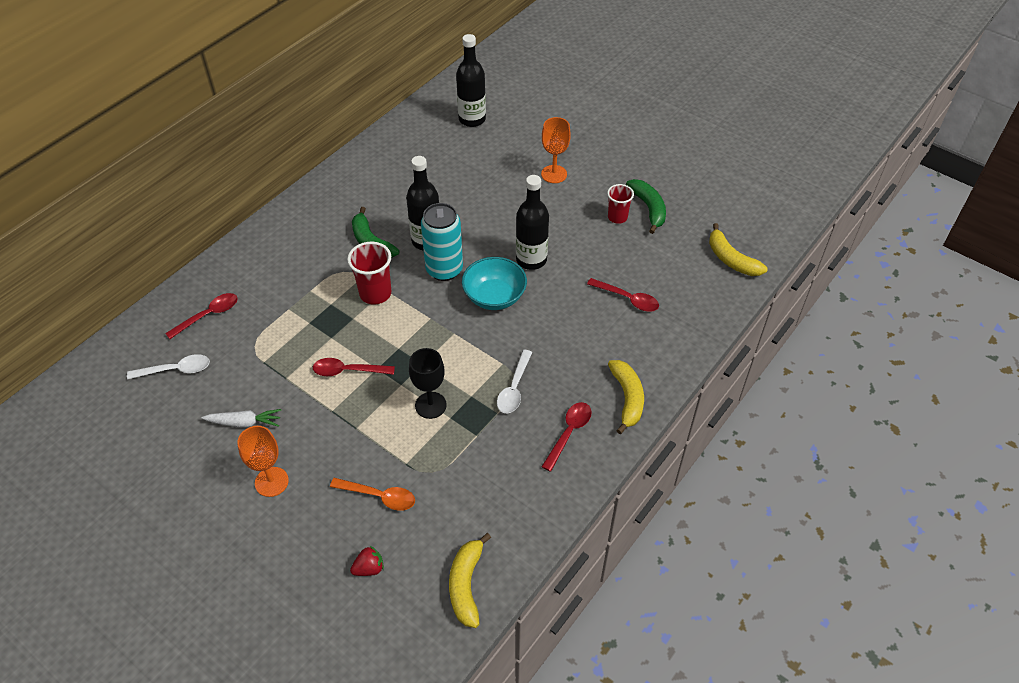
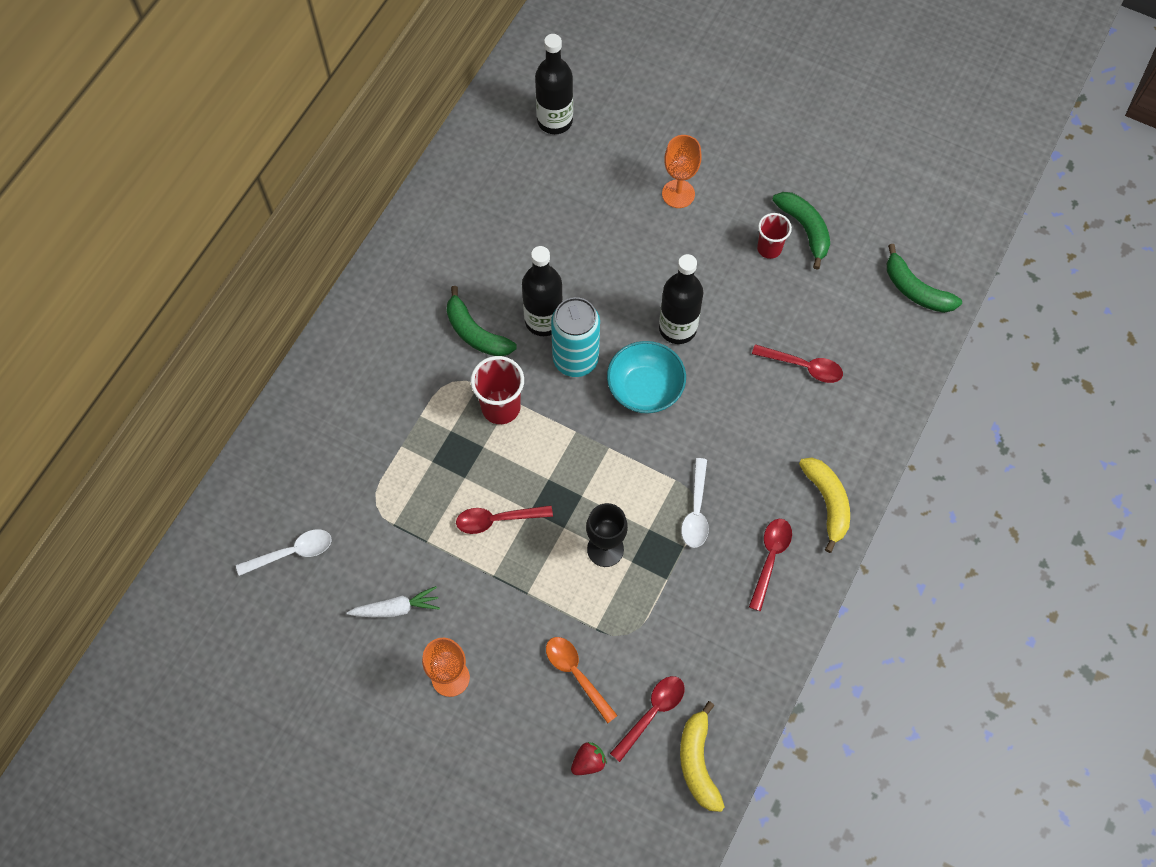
camera: 10 degrees left, 15 degrees up
red spoon [165,293,238,339] -> red spoon moved to [610,676,685,762]
orange spoon [330,478,415,511] -> orange spoon turned 135 degrees counterclockwise [546,637,618,724]
yellow banana [709,223,768,276] -> green banana [887,244,962,313]

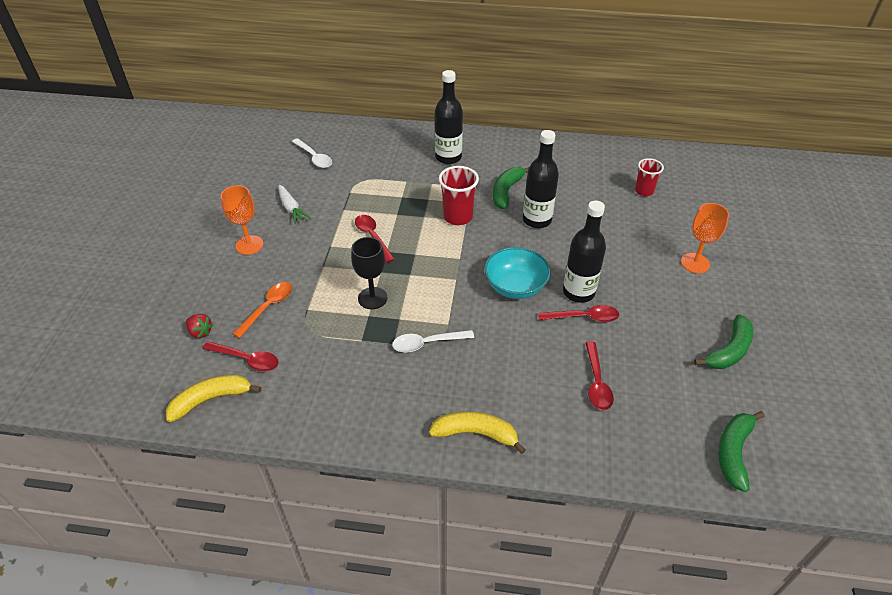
camera: 70 degrees right, 20 degrees down
black bottle [535,34,573,134] -> black bottle moved to [435,70,463,164]
turquoise can [551,297,600,377] -> none
red spoon [749,519,792,611] -> red spoon moved to [538,305,619,322]
red cup [757,213,792,259] -> red cup moved to [635,158,664,196]
yellow banana [799,458,850,553] -> yellow banana turned 135 degrees counterclockwise [429,411,526,454]

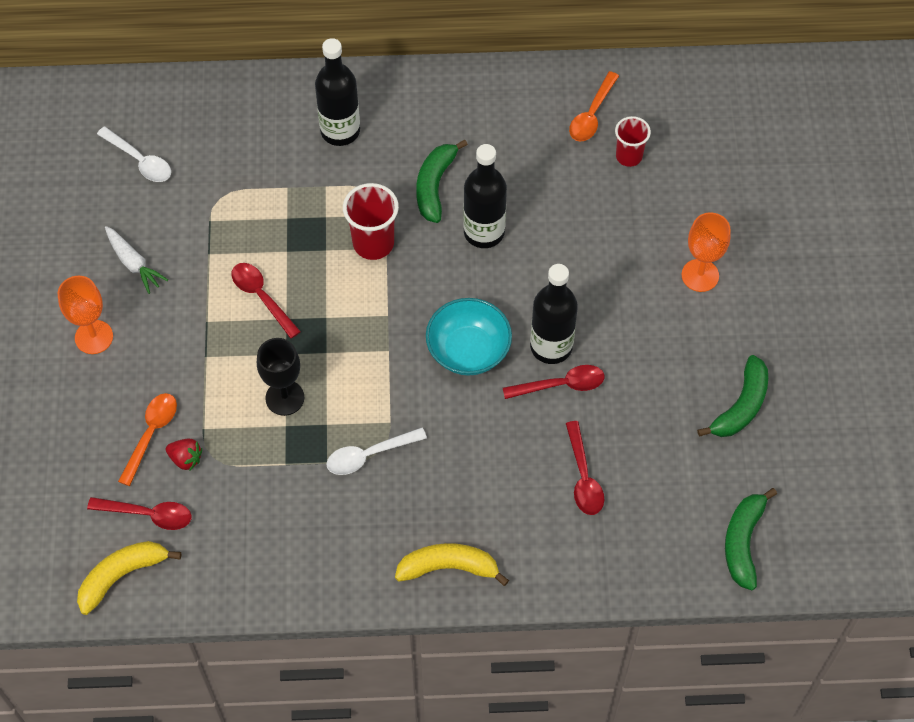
camera: 10 degrees left, 15 degrees up
red strawberry [186,314,213,338] -> red strawberry moved to [166,439,202,470]
none -> orange spoon [569,71,619,142]

